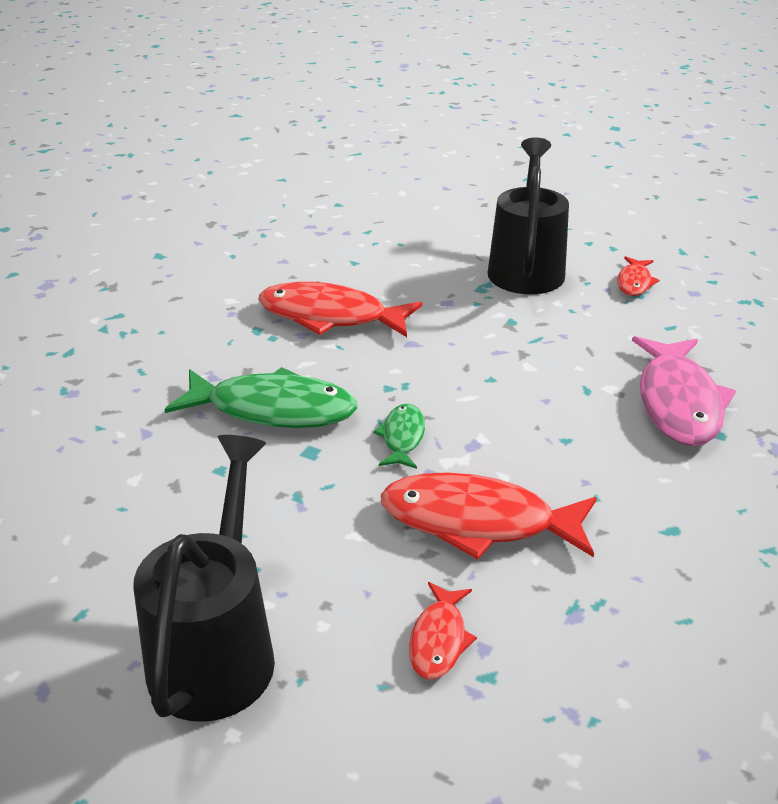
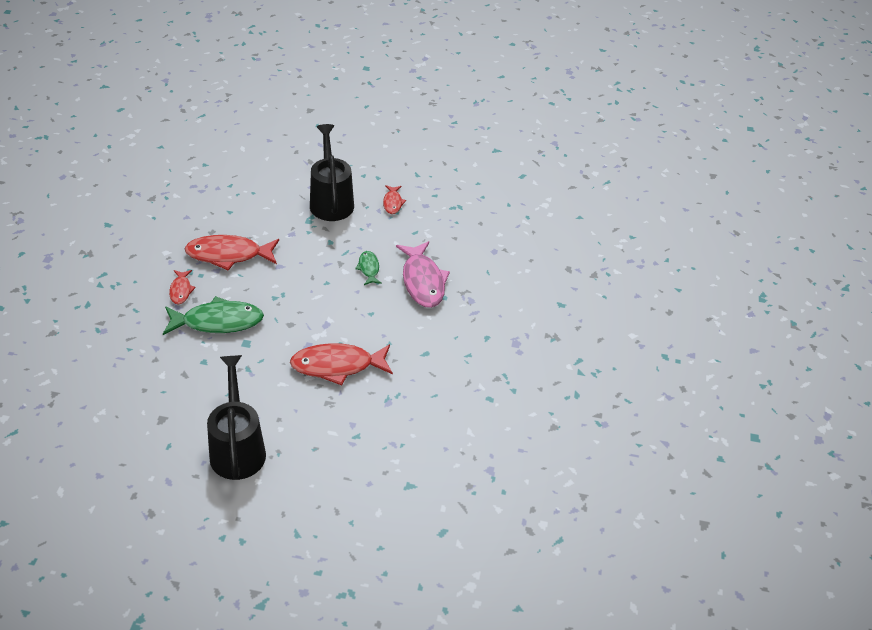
camera: 20 degrees left, 10 degrees up
green fish [373,404,425,469] -> green fish moved to [355,251,382,285]
red fish [409,582,477,680] -> red fish moved to [169,270,196,304]

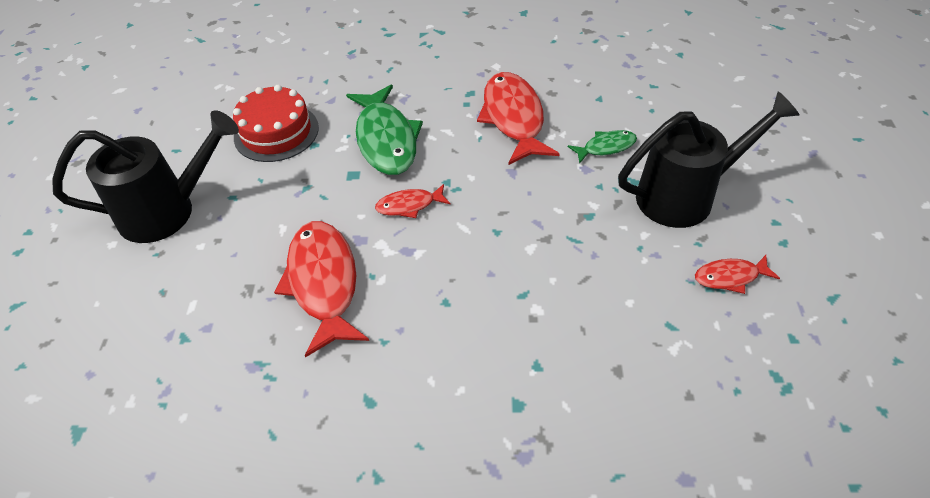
camera: 85 degrees right, 5 degrees up
red fish [169,270,196,304] -> red fish moved to [375,184,451,218]
green fish [355,251,382,285] -> green fish moved to [568,130,637,164]
pink fish [396,241,450,308] -> none
none -> red cake [233,85,319,162]

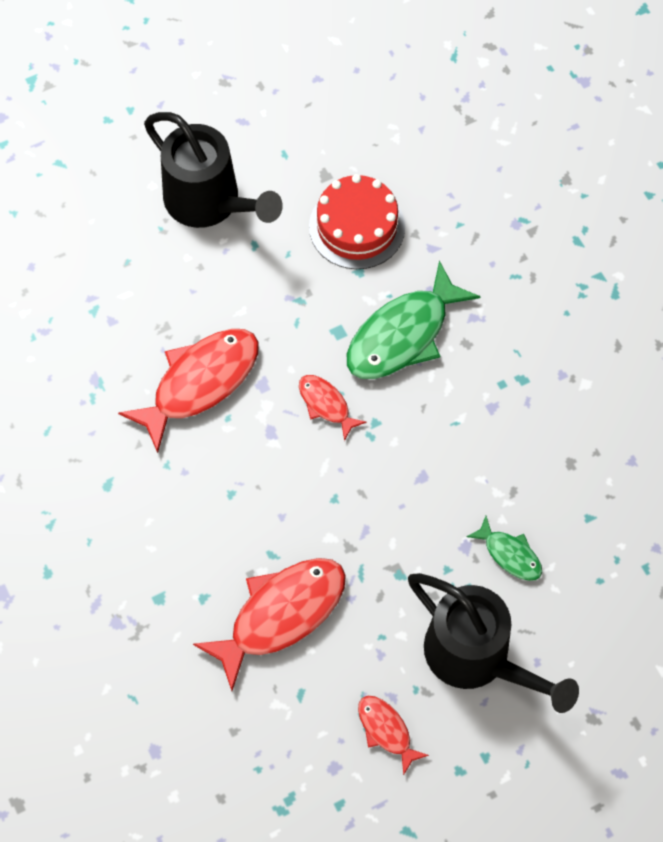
camera: 60 degrees right, 15 degrees up
red fish [477,72,560,165] -> red fish moved to [193,558,346,691]

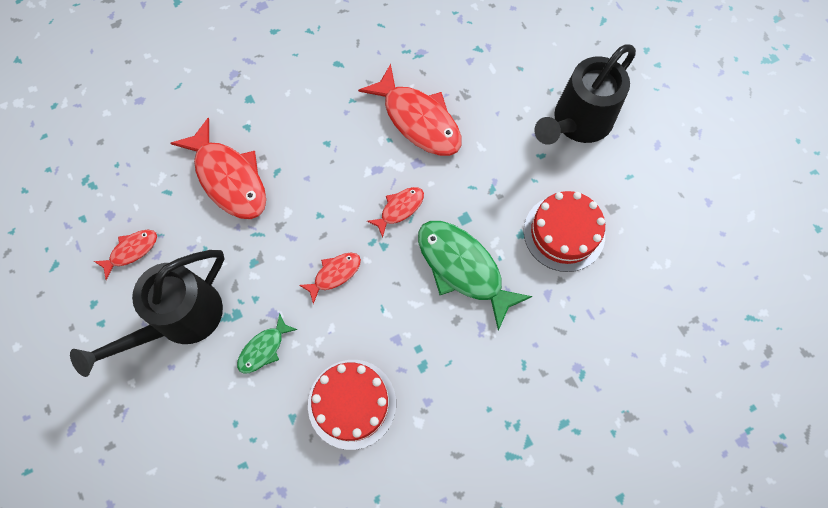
camera: 90 degrees right, 5 degrees up
none -> red fish [299,252,361,304]
none -> red cake [308,360,396,450]

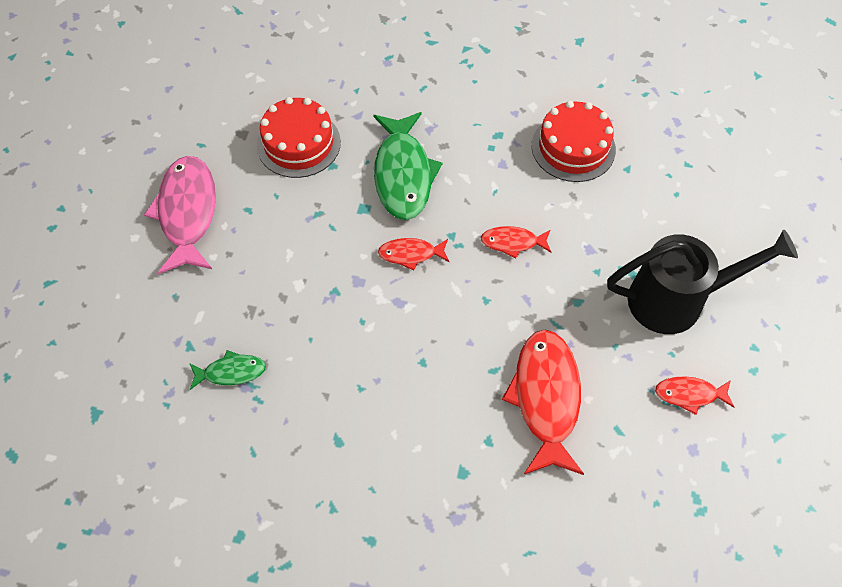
camera: 140 degrees left, 10 degrees down
green fish [237,313,298,374] -> green fish moved to [189,350,266,390]
red fish [358,64,462,156] -> none
black watering can [534,44,636,145] -> pink fish [144,156,216,274]

